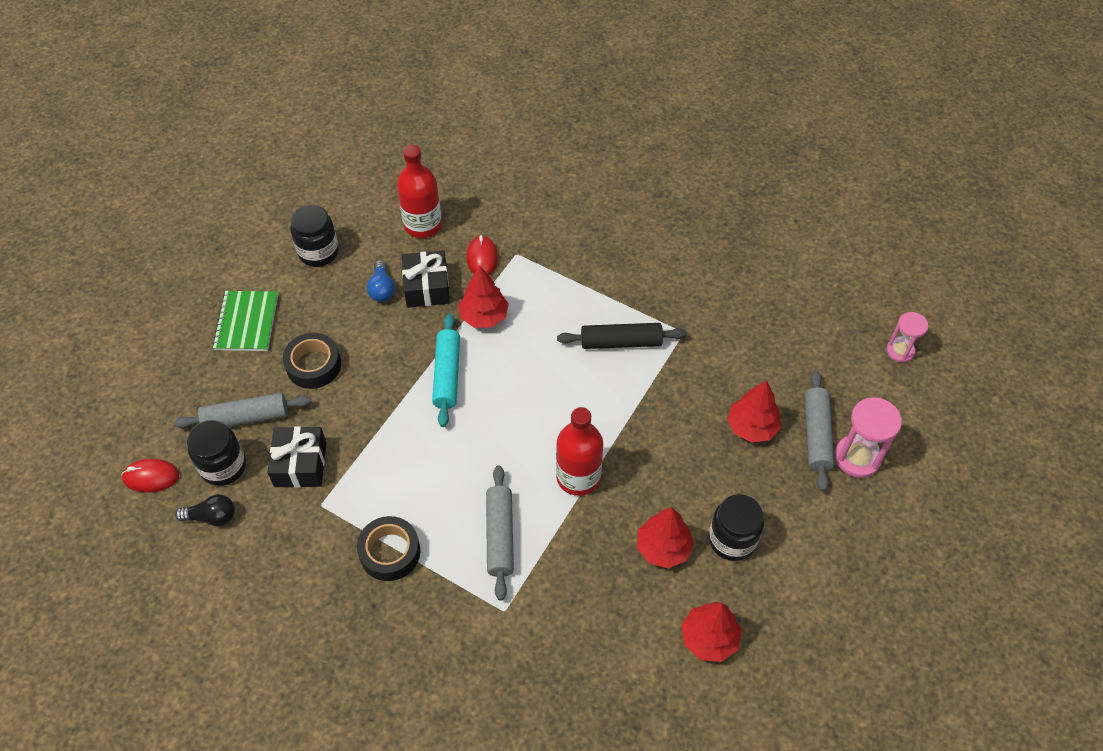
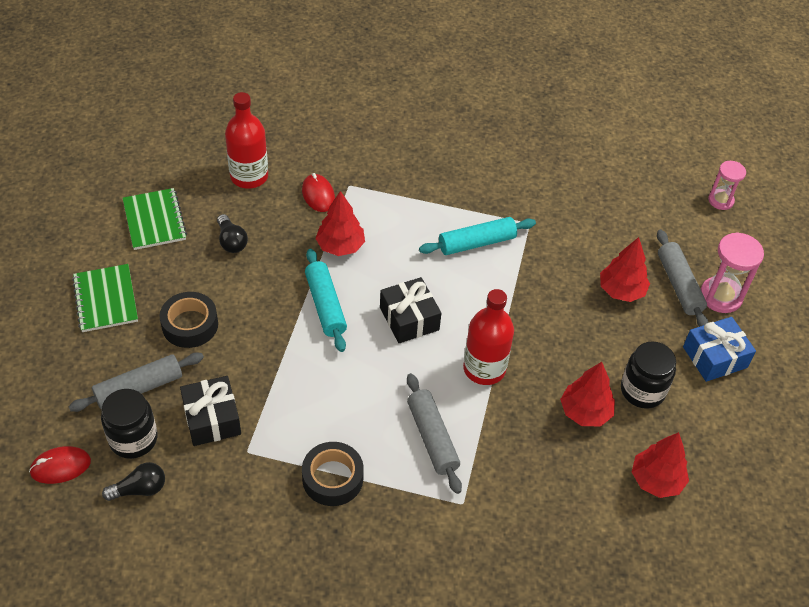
camera: 20 degrees left, 5 degrees down
black jar [290,205,339,267] -> green notebook [123,188,187,250]
blue light bulb [367,260,395,302] -> black light bulb [217,214,248,253]
black gift [402,250,450,308] -> black gift moved to [380,277,441,343]
black rolling pin [557,323,687,349] -> turquoise rolling pin [419,217,536,255]
none -> blue gift [683,317,756,382]

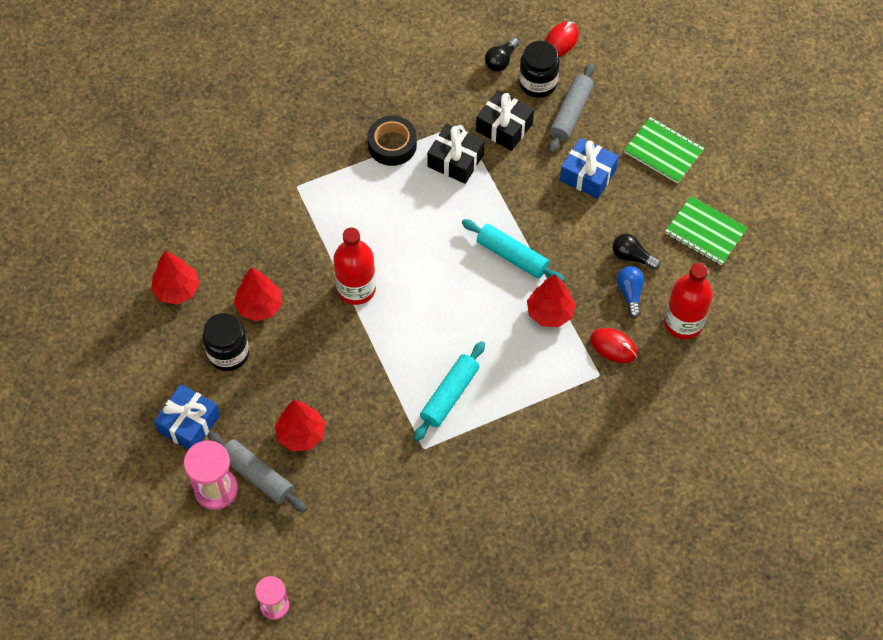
camera: 145 degrees right, 10 degrees up
black tape [160,292,218,348] -> blue gift [560,138,619,199]
black gift [380,277,441,343] -> black gift moved to [427,123,484,184]
grey rolling pin [407,373,462,494] -> none
none -> blue light bulb [617,266,644,318]

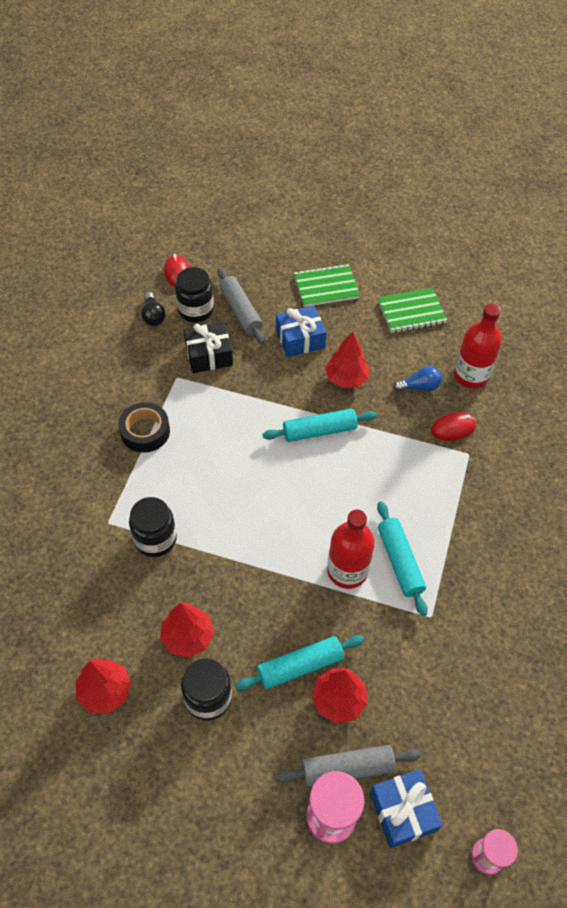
camera: 50 degrees left, 5 degrees down
blue gift [154,384,220,450] -> blue gift moved to [370,769,443,848]
red bottle [333,227,376,305] -> red bottle moved to [327,509,375,589]
black gift [427,123,484,184] -> none
red tree [527,274,576,327] -> red tree moved to [325,331,369,388]
black light bulb [612,234,661,270] -> none
blue light bulb [617,266,644,318] -> blue light bulb turned 135 degrees clockwise [393,366,442,392]
none -> black jar [129,497,177,557]
none -> turquoise rolling pin [235,635,365,691]

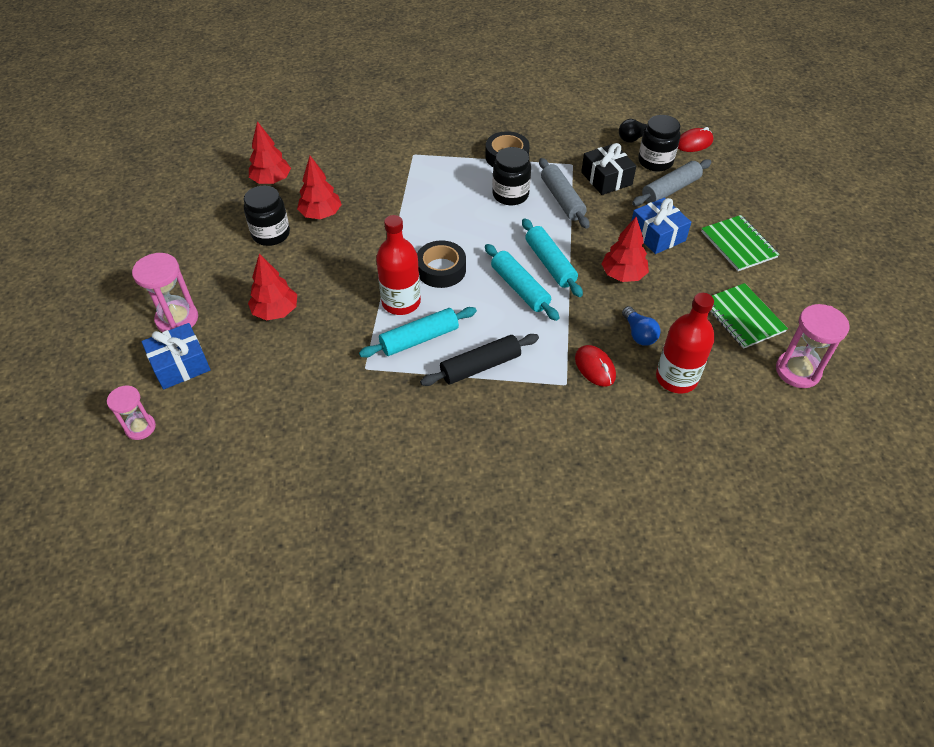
camera: 80 degrees right, 5 degrees down
black jar [129,497,177,557] -> black jar moved to [492,147,531,205]
turquoise rolling pin [235,635,365,691] -> turquoise rolling pin moved to [485,244,560,321]
grey rolling pin [276,745,421,787] -> grey rolling pin moved to [539,158,590,229]
none -> black tape [417,240,466,288]
none -> black rolling pin [420,334,539,386]
none -> pink hourglass [776,304,850,388]

